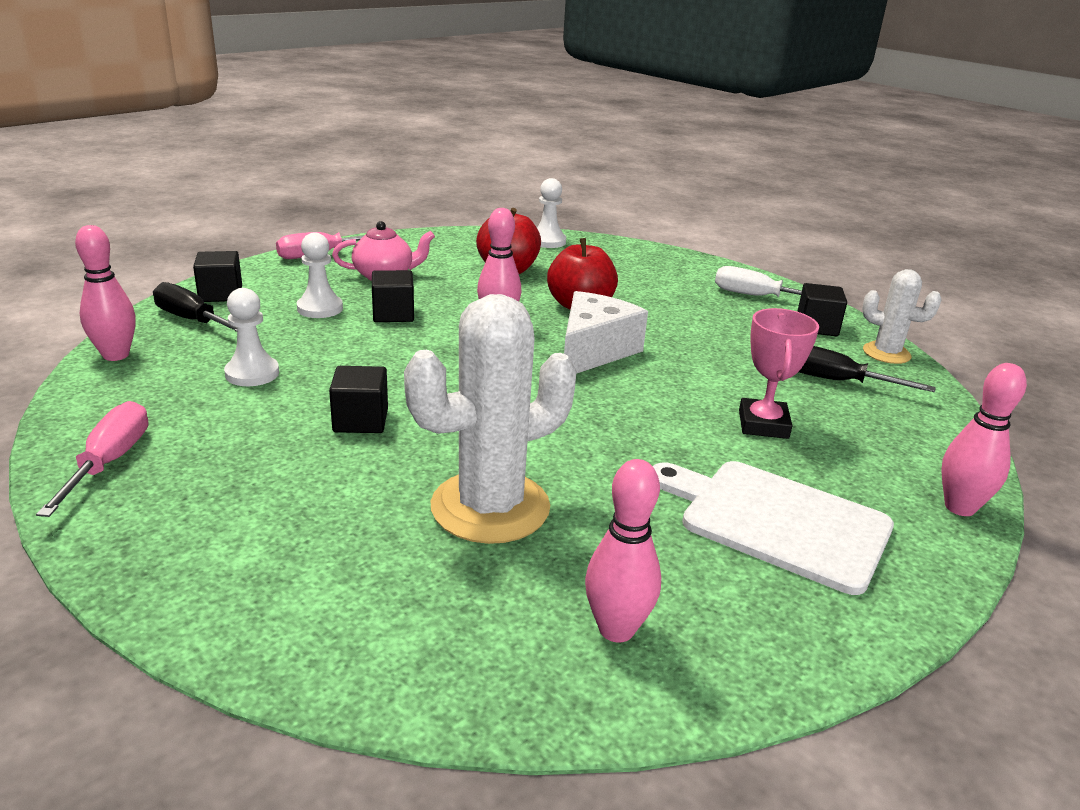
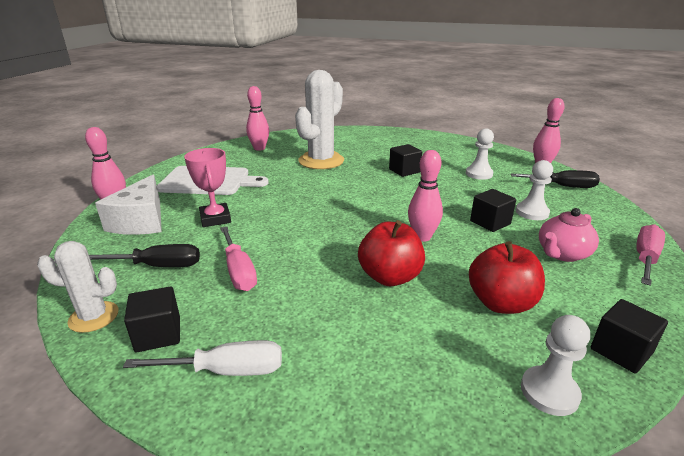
camera: 155 degrees right, 0 degrees up
pink screwdriver [36,401,148,517] -> pink screwdriver moved to [220,227,257,291]
black cube [193,251,242,302] -> black cube moved to [591,299,668,373]
white cheese [564,291,648,374] -> white cheese moved to [95,174,162,235]

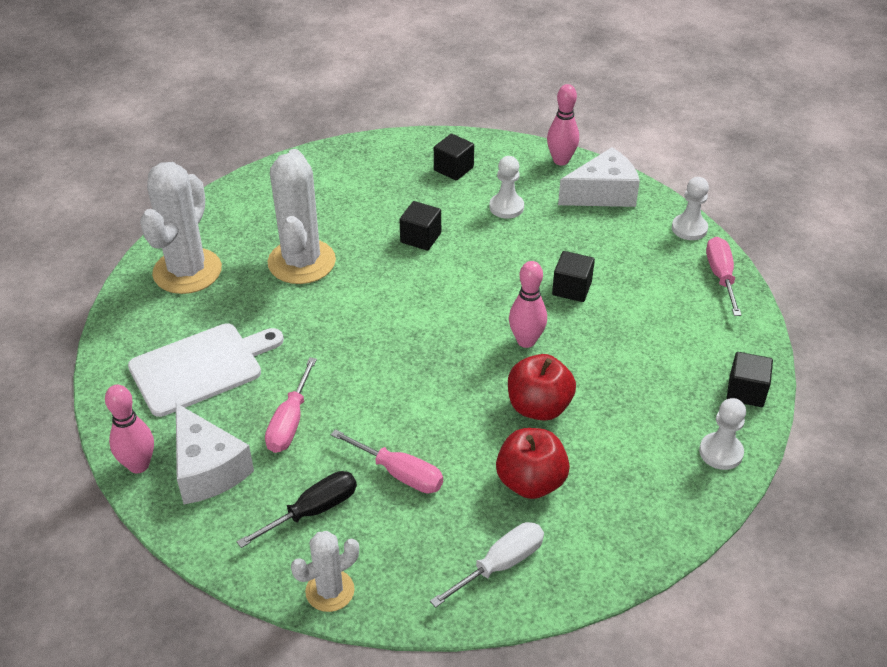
camera: 35 degrees left, 15 degrees up
black cube [124,287,180,352] -> black cube moved to [434,134,474,181]
pink trophy [184,148,231,227] -> pink screwdriver [265,357,317,453]
pink bowling pin [246,86,269,151] -> white cactus [140,162,222,294]
red apple [469,241,545,314] -> red apple moved to [496,428,570,499]
black screwdriver [511,170,600,188] -> white cheese [558,147,640,207]
white pawn [516,160,553,220] -> white pawn moved to [672,177,709,240]
pink teapot [539,208,599,262] -> none

